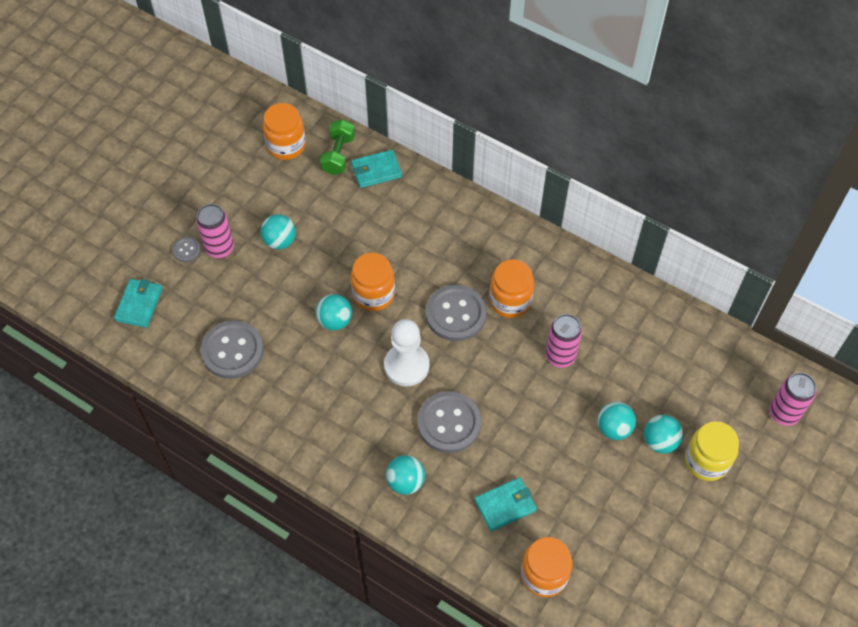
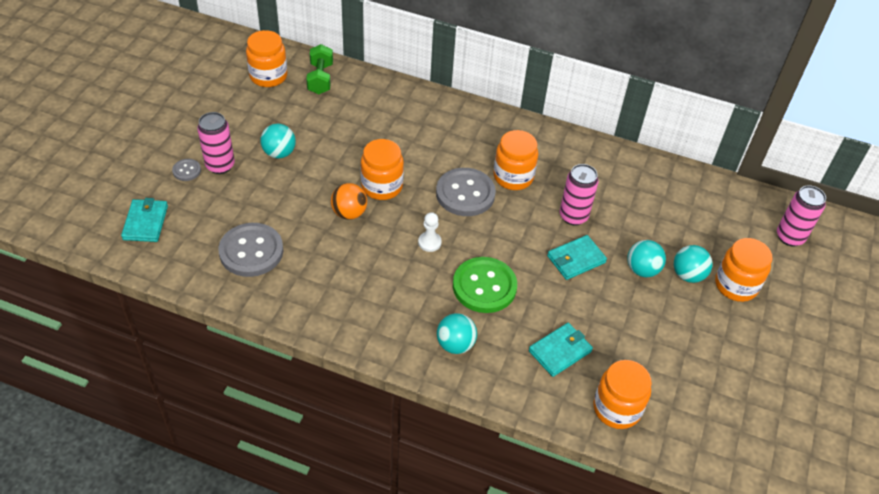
camera: 15 degrees left, 10 degrees down
turquoise ball [315,294,352,331] -> orange ball [331,183,367,220]
turquoise wallet [351,150,402,188] -> turquoise wallet moved to [547,235,607,280]
white pawn [384,319,429,386] -> white pawn [418,212,442,252], size x0.52
grey button [417,391,481,453] -> green button [453,257,517,313]
yellow jar [685,421,739,481] -> orange jar [715,238,772,302]

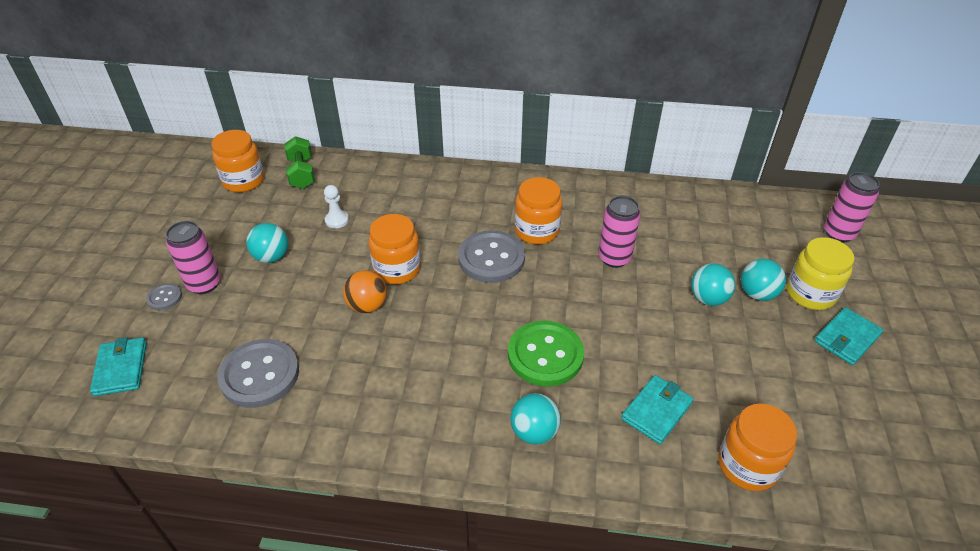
camera: 10 degrees left, 5 degrees down
white pawn [418,212,442,252] -> white pawn moved to [324,185,349,228]
turquoise wallet [547,235,607,280] -> turquoise wallet moved to [814,307,883,365]
orange jar [715,238,772,302] -> yellow jar [787,237,854,310]

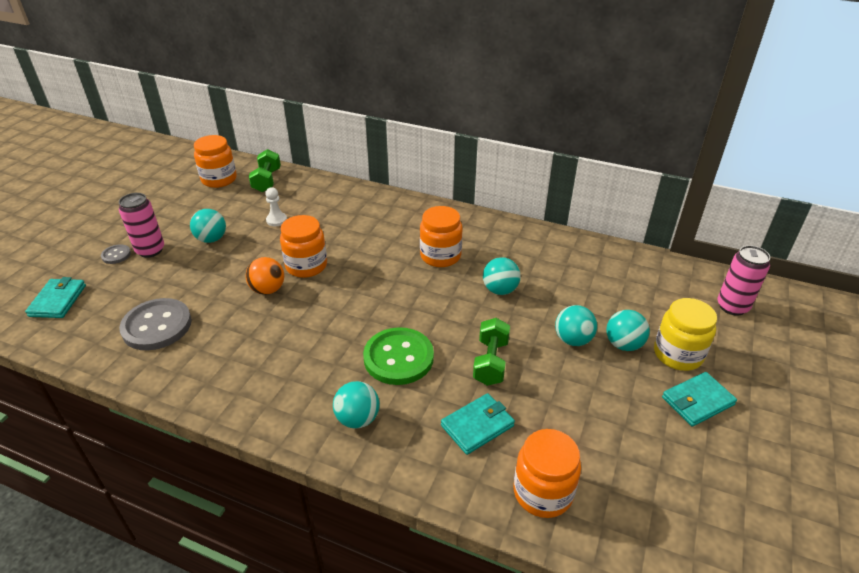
camera: 15 degrees right, 5 degrees down
grey button [458,230,525,283] -> none
pink can [599,196,641,268] -> turquoise ball [483,257,521,295]
none -> green dumbbell [473,318,510,386]

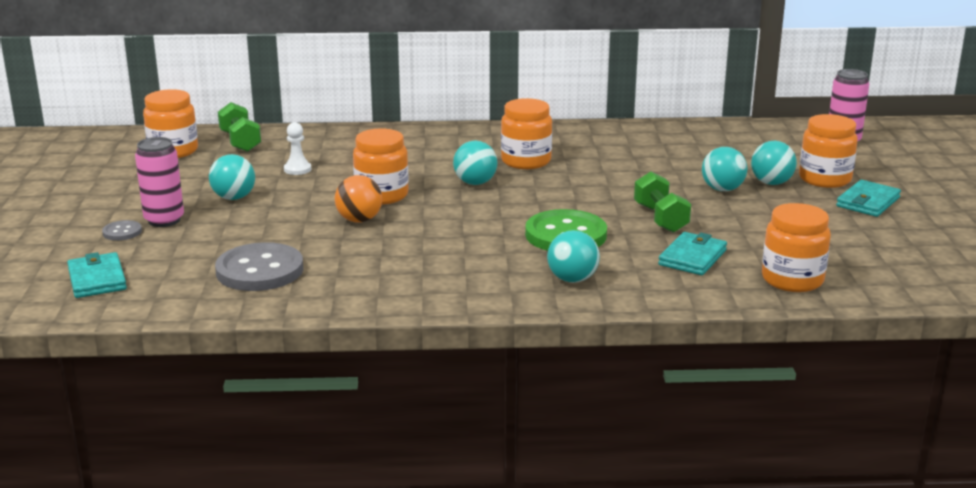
camera: 25 degrees left, 15 degrees down
turquoise ball [483,257,521,295] -> turquoise ball moved to [453,141,498,185]
yellow jar [654,298,717,371] -> orange jar [799,114,858,188]

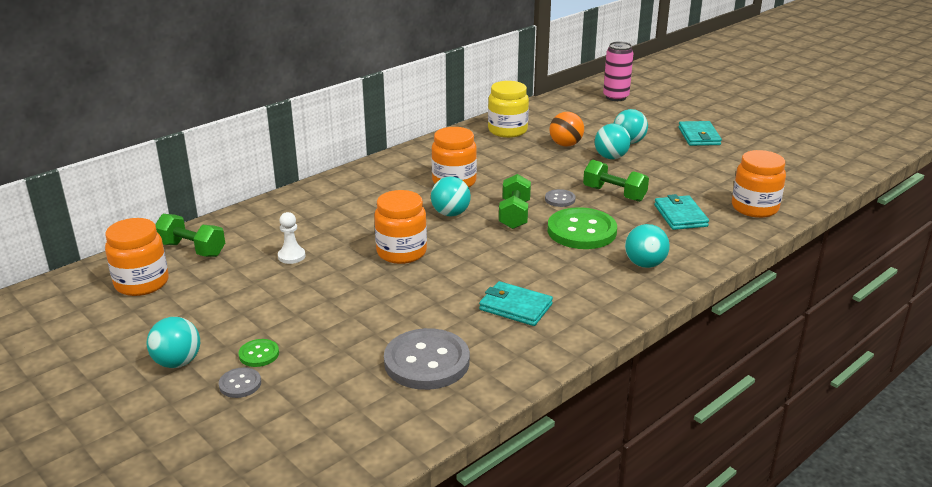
camera: 40 degrees left, 5 degrees up
turquoise wallet [67,252,127,298] -> turquoise wallet moved to [479,281,553,326]
pink can [135,137,184,227] -> green button [238,339,279,367]
turquoise ball [209,154,255,200] -> turquoise ball moved to [147,317,200,368]
orange ball [335,175,382,222] -> orange ball moved to [549,112,584,147]
orange jar [799,114,858,188] -> none
none -> yellow jar [488,81,529,138]
none -> green dumbbell [499,174,531,229]
none -> grey button [545,189,575,207]

